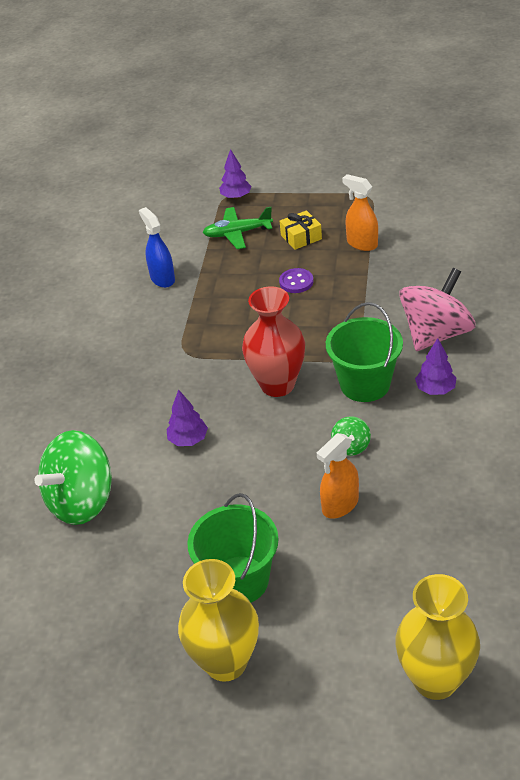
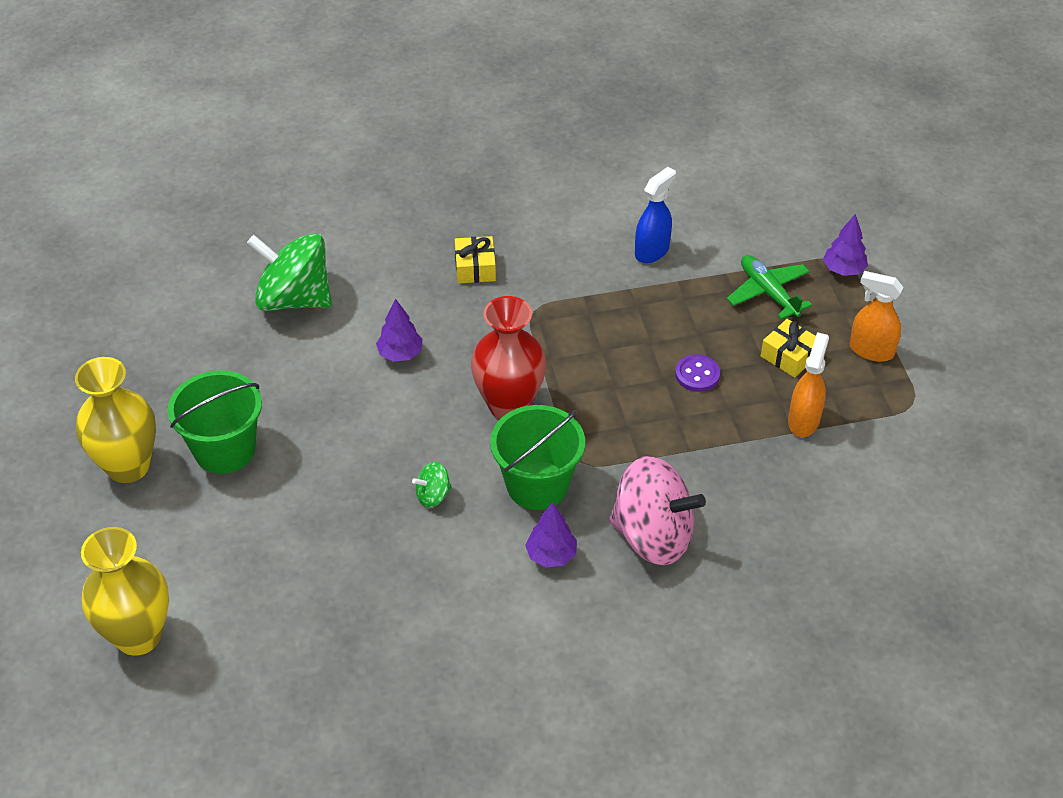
camera: 65 degrees right, 5 degrees up
orange spray bottle [317,433,359,519] -> orange spray bottle moved to [850,271,903,362]
none -> yellow gift [455,236,496,283]

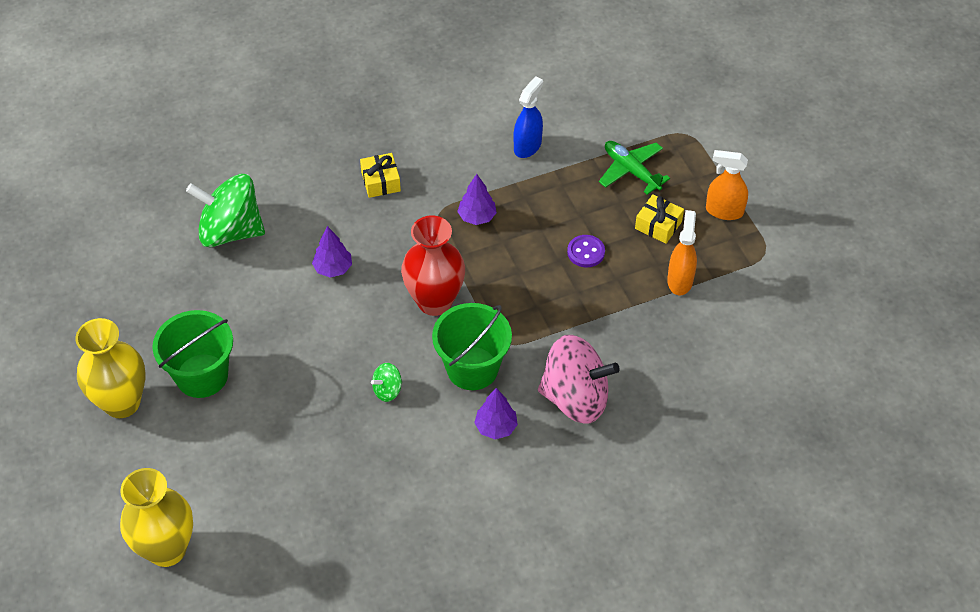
camera: 10 degrees left, 5 degrees up
purple tree [823,214,868,276] -> purple tree moved to [457,174,497,225]

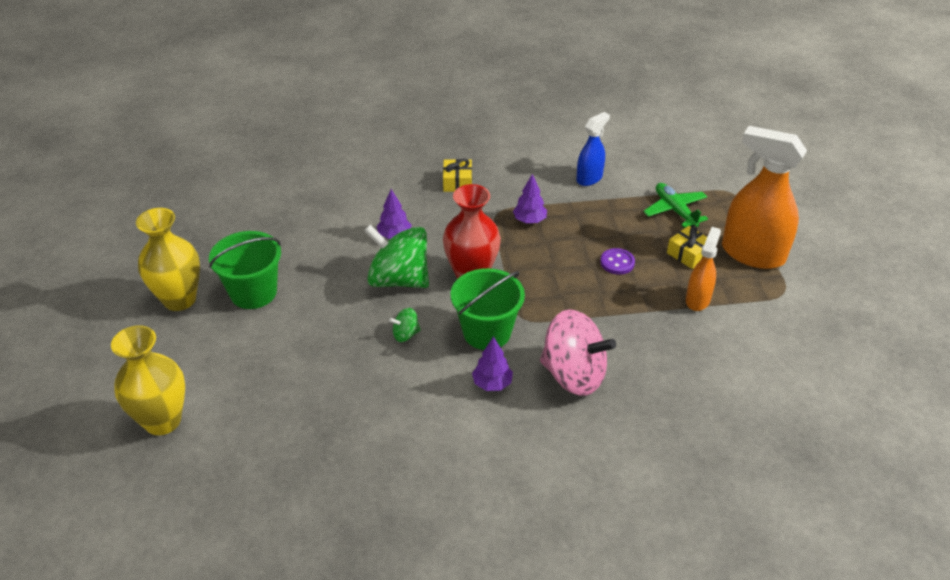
camera: 15 degrees right, 10 degrees down
green spinning top [186,174,265,247] -> green spinning top moved to [364,225,429,288]
orange spray bottle [706,150,748,220] -> orange spray bottle [722,126,807,269], size x1.84

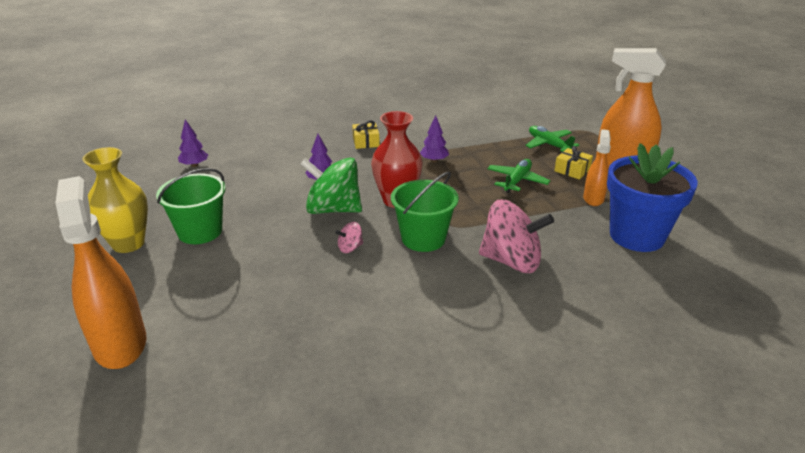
camera: 10 degrees left, 10 degrees down
yellow vase [111,325,185,435] -> orange spray bottle [55,176,146,369]
green spinning top [389,308,421,342] -> pink spinning top [335,222,363,253]
purple tree [472,336,513,391] -> purple tree moved to [178,119,208,167]
blue spray bottle [576,112,610,186] -> none
purple button [600,248,635,275] -> green plane [487,159,551,193]
none -> blue flower pot [607,143,698,252]

